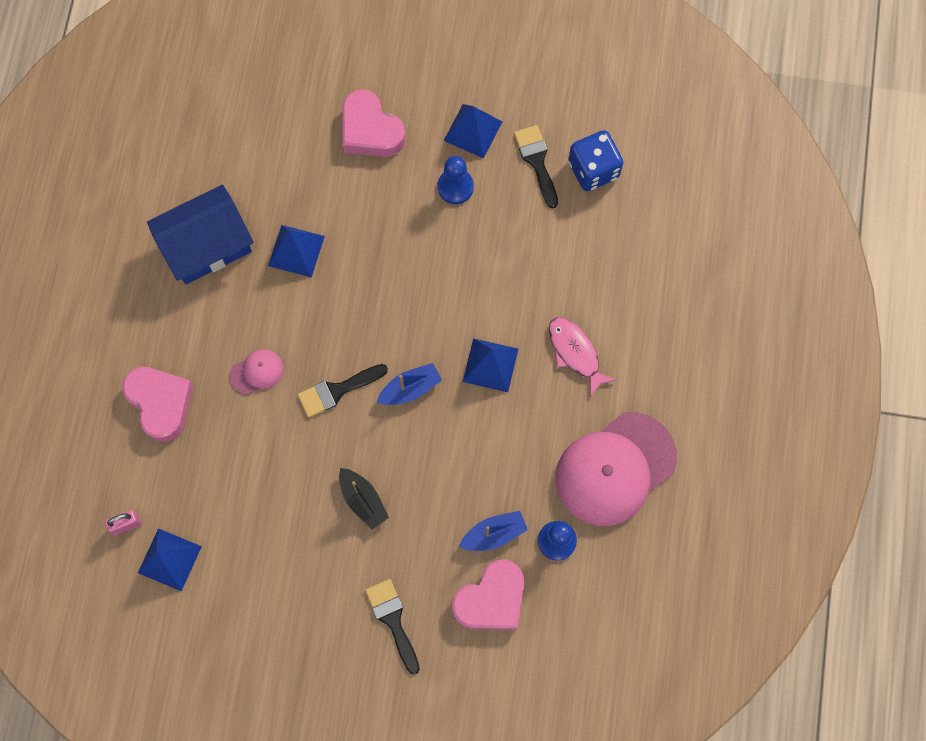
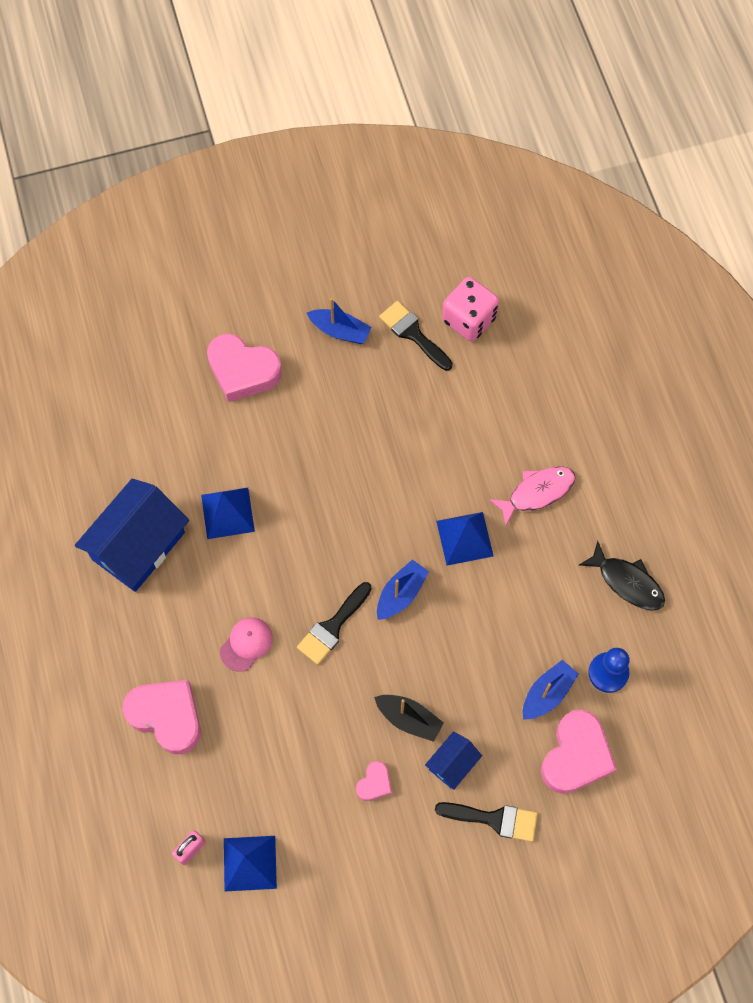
camera: 25 degrees left, 5 degrees down
black brush [365,579,420,675] -> black brush turned 150 degrees clockwise [435,802,538,842]
blue pawn [438,156,474,204] -> none
blue pyramid [444,104,502,159] -> blue boat [307,298,371,344]
pink fish [549,317,616,397] -> pink fish turned 120 degrees clockwise [489,466,576,526]
pink cap [556,412,677,526] -> black fish [579,541,665,610]
blue dice [568,130,623,191] -> pink dice [442,277,499,341]
none -> pink heart [356,761,392,801]
none -> blue house [425,731,482,790]

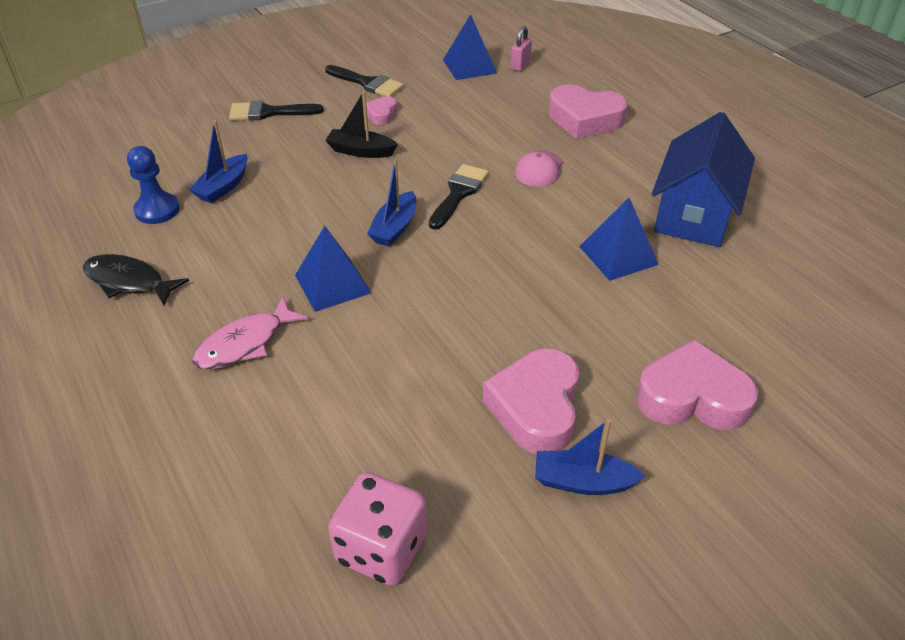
camera: 165 degrees right, 25 degrees down
black brush [379,301,453,371] -> black brush moved to [325,65,404,97]
blue house [425,731,482,790] -> none
pink heart [541,710,617,794] -> pink heart moved to [483,348,580,454]

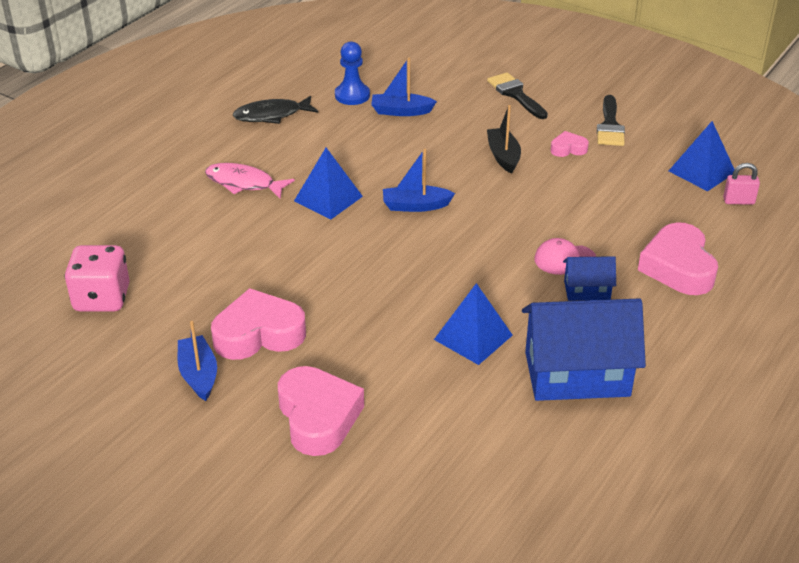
camera: 65 degrees right, 5 degrees down
black fish [83,254,189,306] -> black fish turned 105 degrees counterclockwise [233,96,318,124]
black brush [429,164,489,230] -> none
none -> blue house [563,256,616,301]

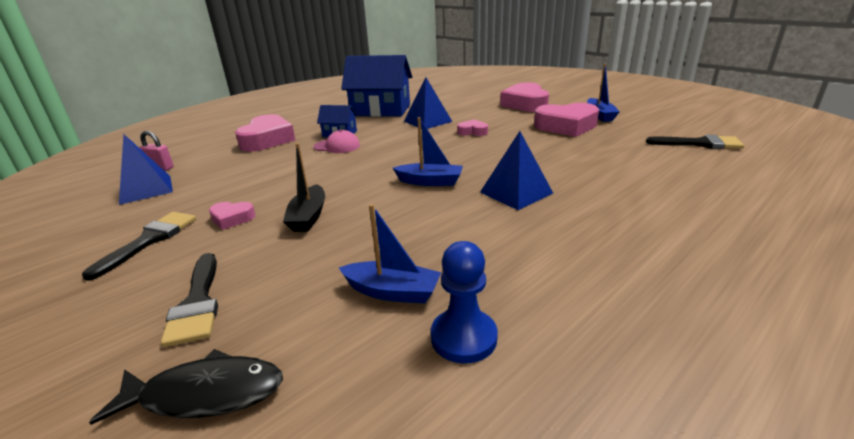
camera: 165 degrees left, 10 degrees down
pink dice [65,245,130,312] -> black brush [646,134,744,149]
pink fish [205,163,295,199] -> none
black fish [233,96,318,124] -> black fish moved to [89,349,283,425]
none -> pink heart [457,119,488,136]

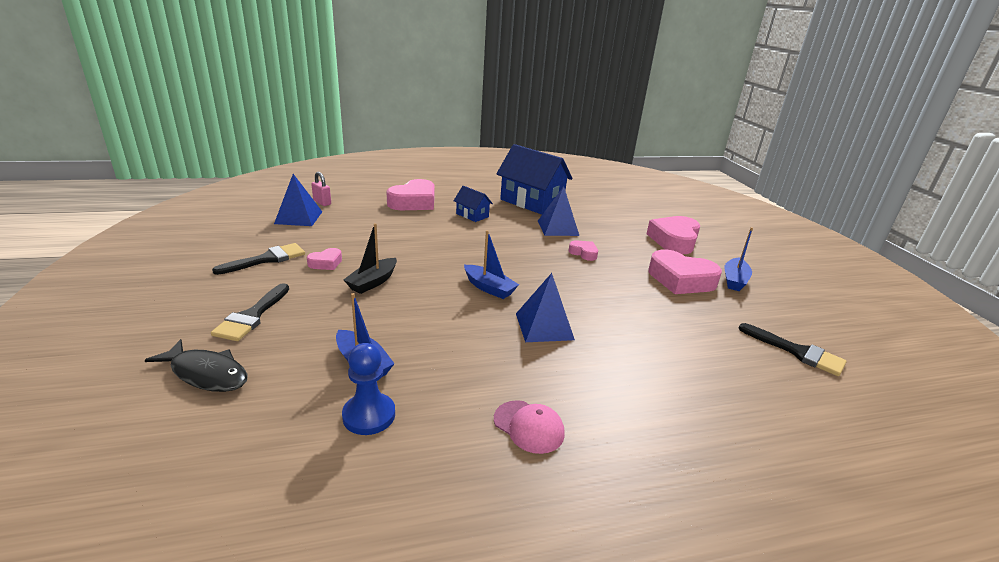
camera: 25 degrees right, 0 degrees up
pink heart [209,202,256,230] -> pink heart turned 75 degrees counterclockwise [307,248,342,270]
pink cap [314,130,360,153] -> pink cap moved to [494,400,565,454]

